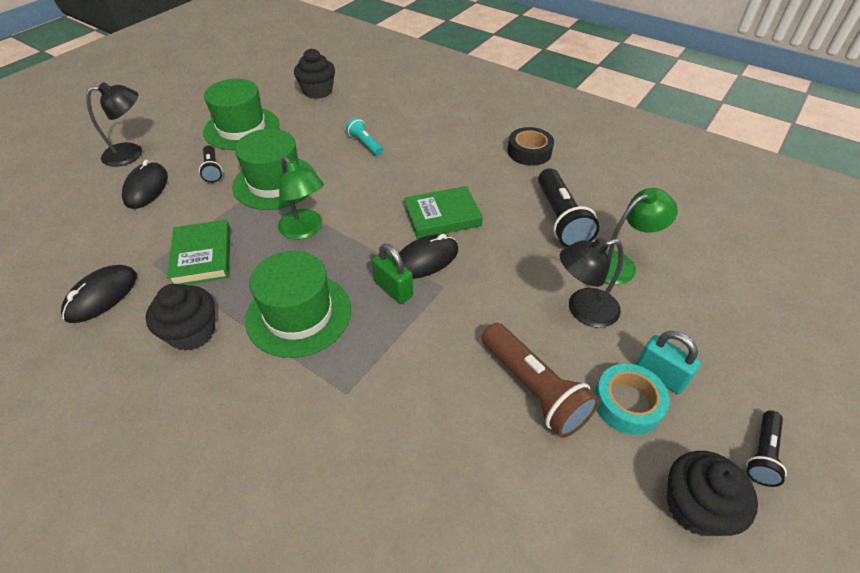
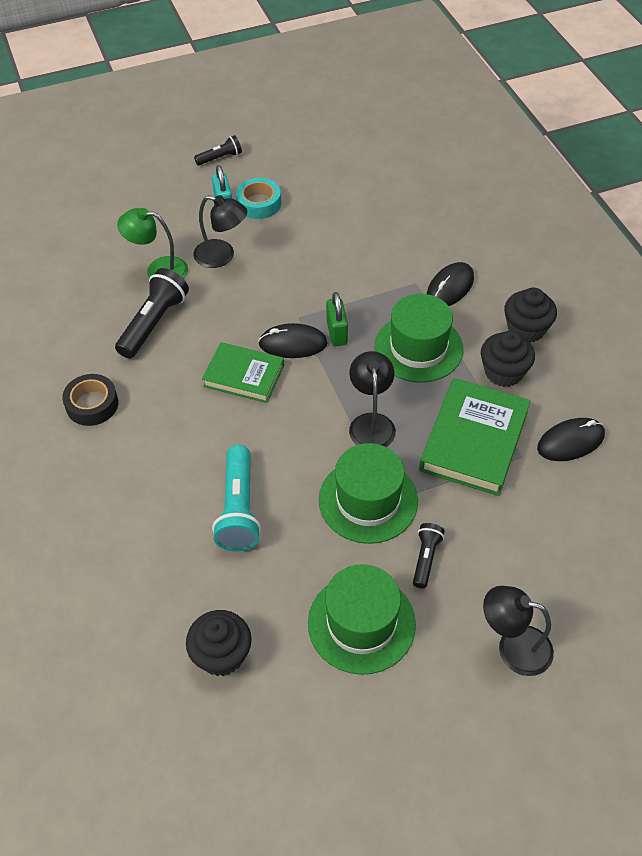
camera: 145 degrees left, 5 degrees up
black mouse [122,160,168,209] -> black mouse moved to [427,262,474,306]
green book [167,220,231,285] -> green book [419,378,531,496], size x1.52
green lamp [278,156,324,239] -> black lamp [349,351,396,447]
turquoise flashlight [346,118,383,156] -> turquoise flashlight [212,445,261,552], size x1.80
brown flashlight [482,323,600,438] -> none
black cupcake [667,451,758,536] -> black cupcake moved to [504,288,557,343]

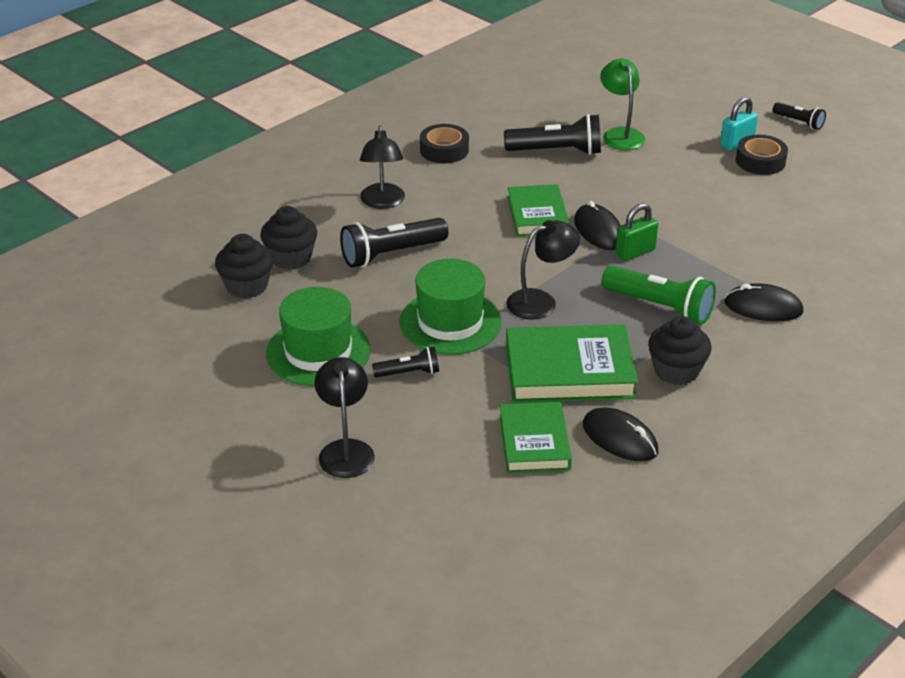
camera: 65 degrees right, 15 degrees down
black lamp [193,195,247,268] -> black lamp moved to [360,125,405,209]
turquoise flashlight [212,445,261,552] -> black flashlight [340,218,448,268]
turquoise tape [236,178,281,219] -> black tape [736,135,788,175]
green hat [374,294,463,383] -> green flashlight [602,266,716,325]
black cupcake [504,288,557,343] -> black cupcake moved to [260,206,317,270]
none -> green book [499,402,572,473]

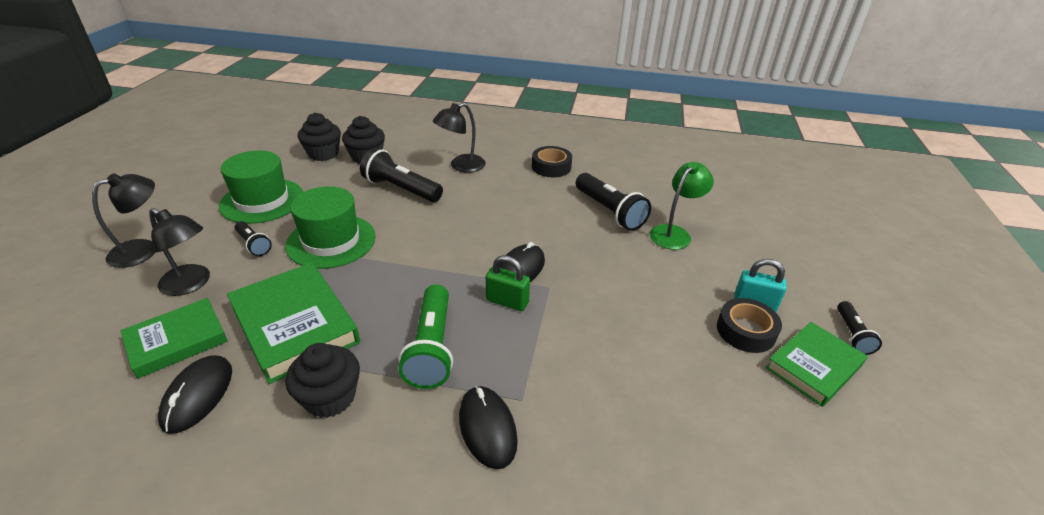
camera: 55 degrees right, 0 degrees up
black lamp [506,220,580,320] -> black lamp moved to [149,208,210,296]
green book [507,184,570,236] -> green book moved to [765,322,868,407]

